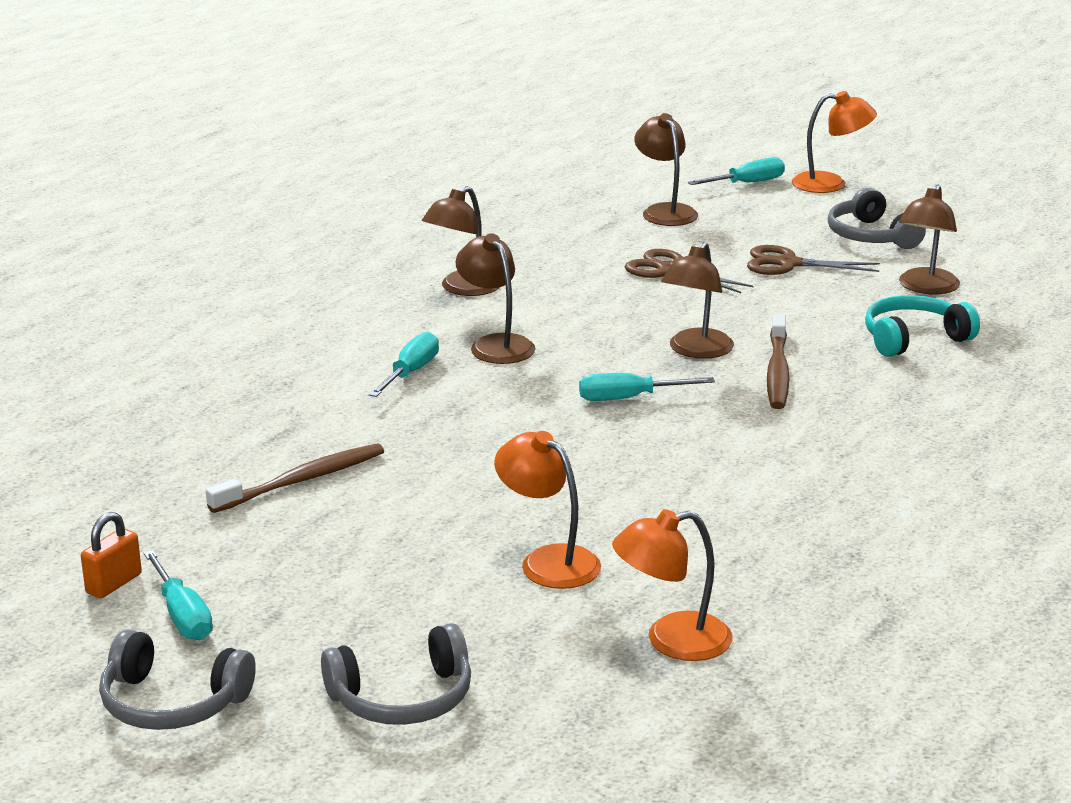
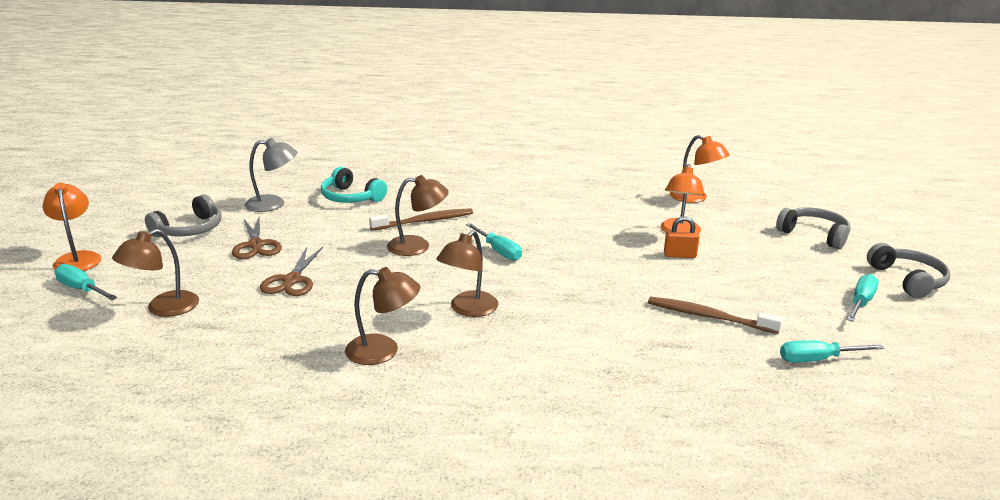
camera: 120 degrees left, 0 degrees up
orange padlock [81,512,142,598] -> orange padlock moved to [664,216,700,258]
turquoise screwdriver [369,332,439,397] -> turquoise screwdriver moved to [780,340,884,362]
brown lamp [899,185,960,294] -> grey lamp [245,138,297,212]

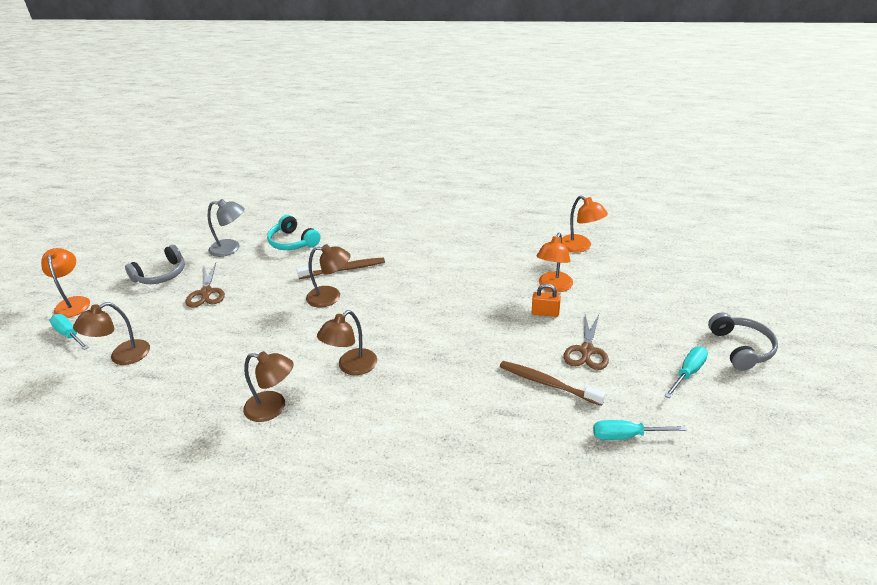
camera: 10 degrees right, 10 degrees up
brown scissors [260,247,323,296] -> brown scissors moved to [563,314,609,370]
turquoise screwdriver [466,223,522,261] -> none
grey headphones [776,207,851,249] -> none

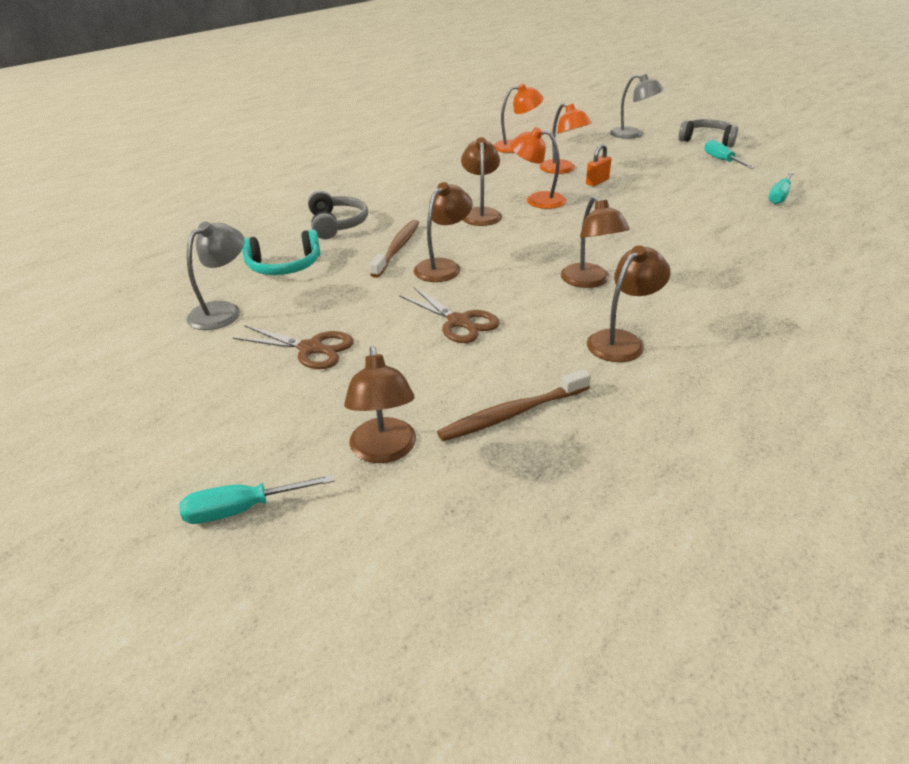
camera: 60 degrees left, 0 degrees up
orange lamp [41,248,90,318] -> orange lamp moved to [510,127,566,209]
grey headphones [125,245,185,284] -> grey headphones moved to [308,191,368,239]
brown toothbrush [500,361,606,406] -> brown toothbrush moved to [437,369,591,441]
brown scissors [563,314,609,370] -> brown scissors moved to [399,287,500,343]
none -> brown lamp [461,137,502,226]
none -> grey lamp [610,74,664,139]

